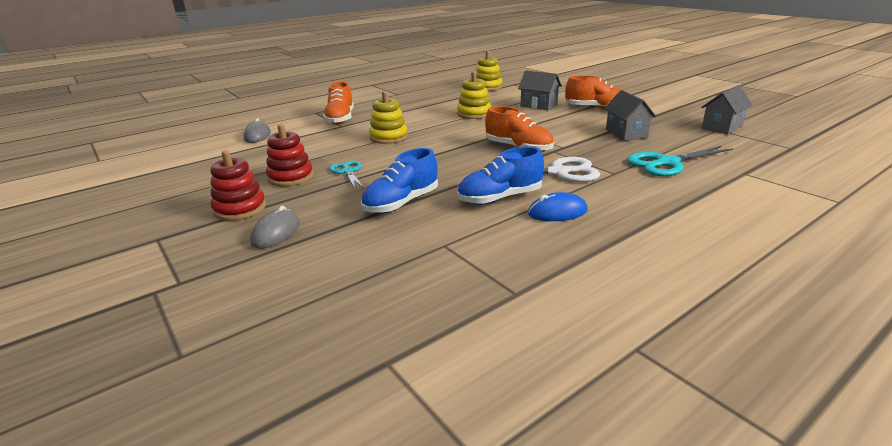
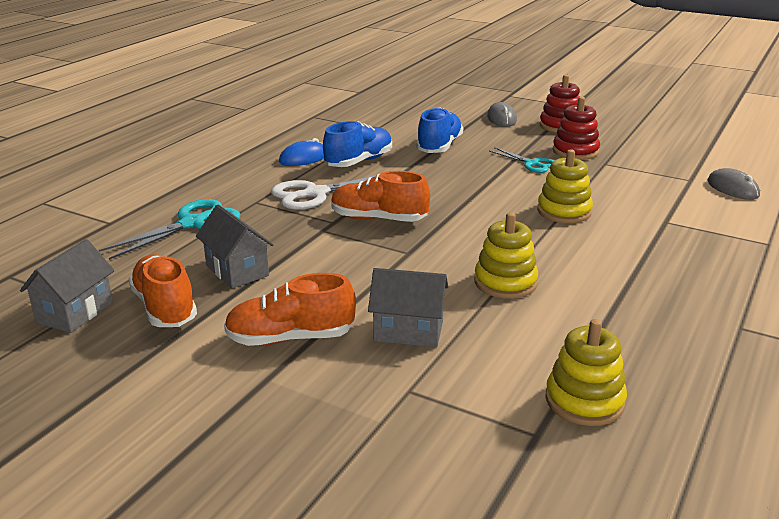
camera: 155 degrees right, 0 degrees up
orange shoe [323,82,354,125] -> orange shoe moved to [129,254,197,327]

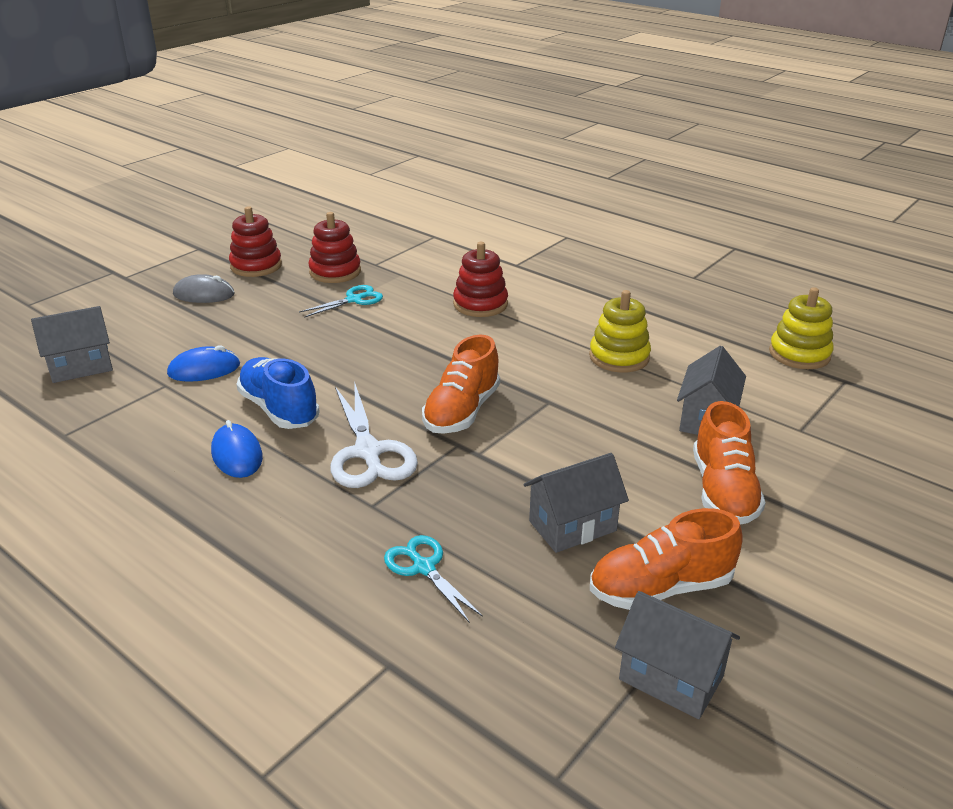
camera: 80 degrees left, 5 degrees up
turquoise scissors [99,199,241,260] -> turquoise scissors [384,535,483,623], size x0.61
blue shoe [416,107,463,153] -> none
yellow stacking toy [537,149,593,223] -> red stacking toy [453,242,508,317]
grey mouse [708,168,760,200] -> none
none -> grey house [31,306,113,383]
none -> blue mouse [167,345,240,382]

